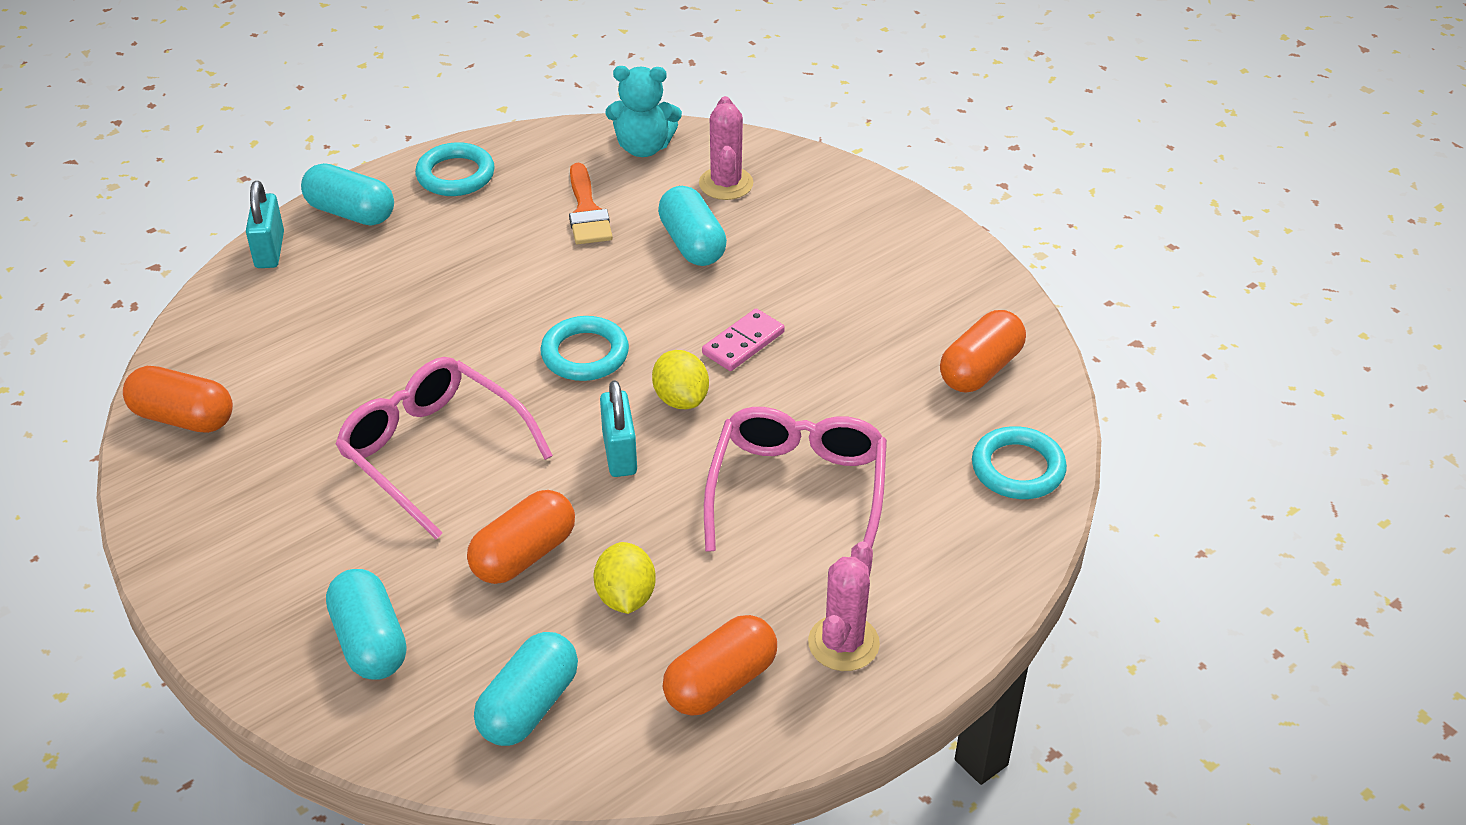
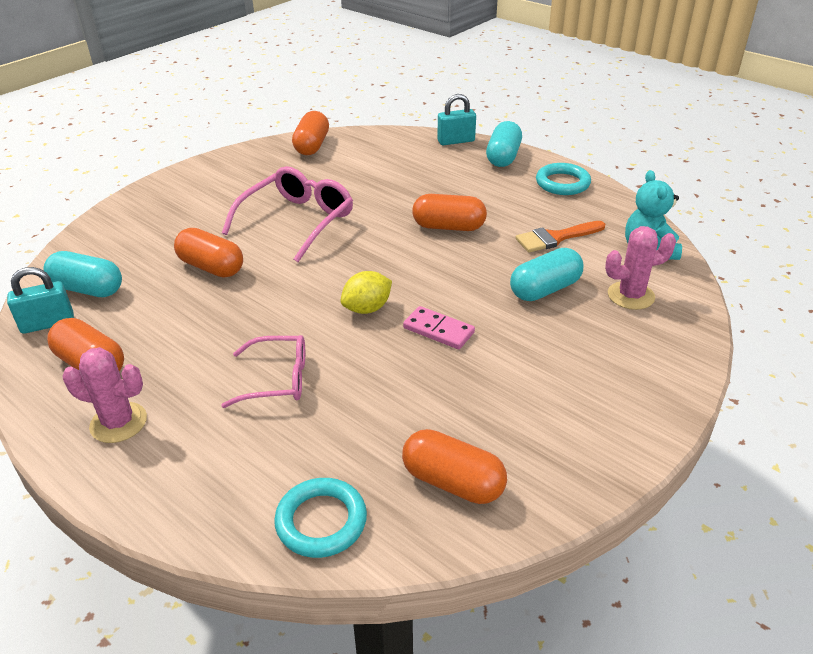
camera: 80 degrees right, 5 degrees down
turquoise capsule [326,569,407,680] -> none
turquoise ring [540,316,629,381] -> none
yellow lemon [594,542,656,614] -> none
turquoise padlock [600,380,637,477] -> turquoise padlock moved to [7,267,74,334]
pink glasses [704,407,887,552] -> pink glasses [221,335,305,408], size x0.64
none -> orange capsule [412,194,487,231]

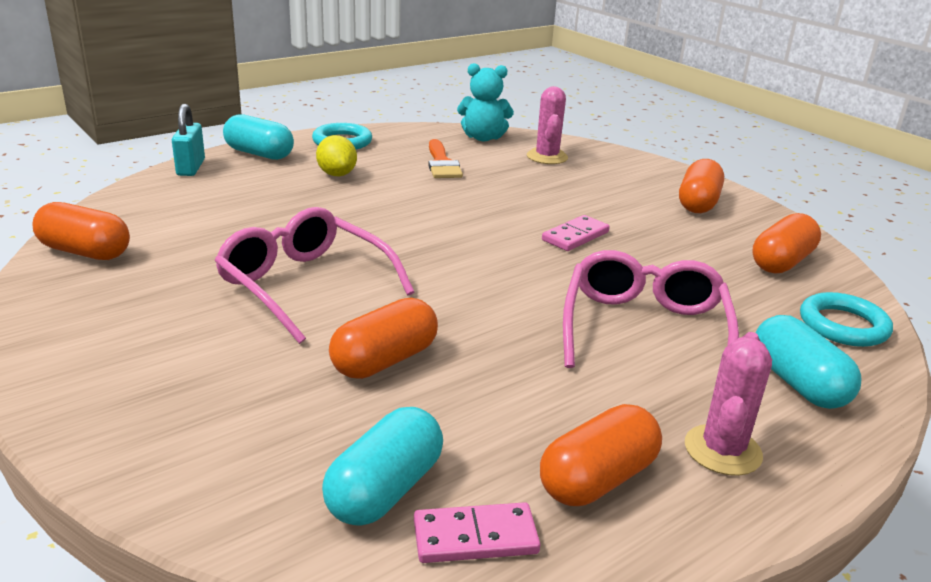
camera: 80 degrees left, 10 degrees down
turquoise padlock [7,267,74,334] -> pink domino [414,502,540,563]
pink glasses [221,335,305,408] -> pink glasses [563,250,739,368], size x1.57
yellow lemon [340,271,392,314] -> yellow lemon moved to [316,135,357,176]
orange capsule [412,194,487,231] -> orange capsule moved to [679,159,724,213]
turquoise capsule [510,248,583,301] -> turquoise capsule moved to [756,315,862,409]

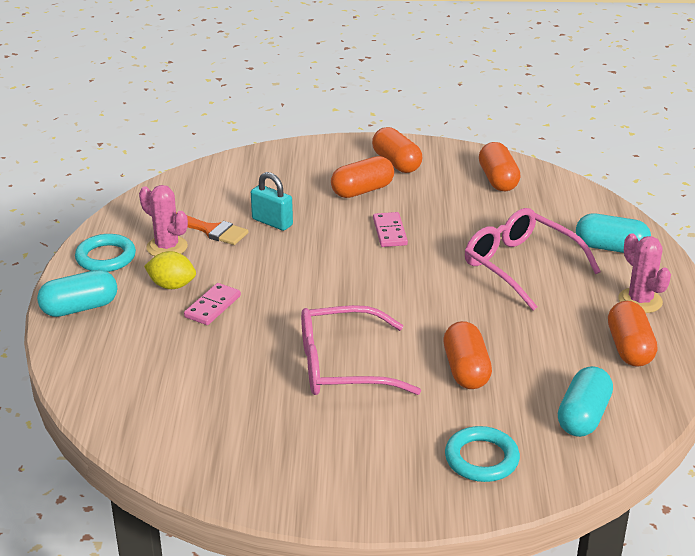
camera: 50 degrees left, 5 degrees up
orange capsule [32,202,130,260] -> orange capsule moved to [331,156,394,198]
turquoise padlock [172,104,205,176] -> turquoise padlock moved to [251,172,293,231]
turquoise capsule [322,407,443,526] -> turquoise capsule turned 45 degrees clockwise [558,366,613,437]
pink domino [414,502,540,563] -> pink domino moved to [184,283,241,325]
turquoise teddy bear [457,63,514,141] -> none
pink cactus [527,86,568,164] -> pink cactus moved to [139,185,188,256]
turquoise ring [800,292,893,347] -> turquoise ring moved to [445,426,520,482]

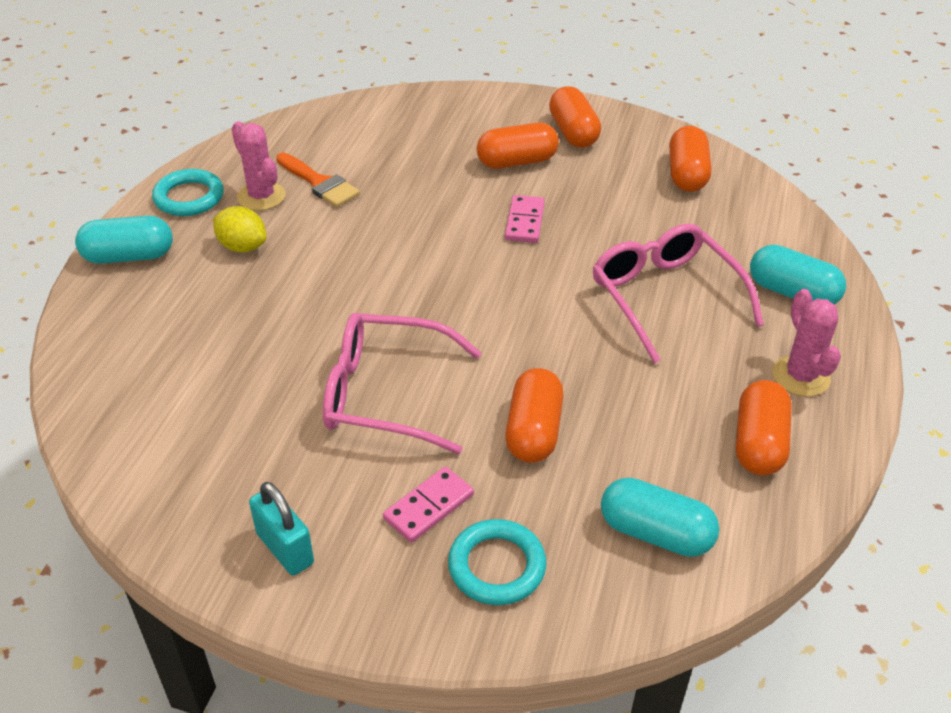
camera: 15 degrees right, 10 degrees up
pink domino [184,283,241,325] -> pink domino moved to [383,467,474,543]
turquoise padlock [251,172,293,231] -> turquoise padlock moved to [249,482,314,575]
turquoise capsule [558,366,613,437] -> turquoise capsule turned 75 degrees clockwise [601,478,720,557]

